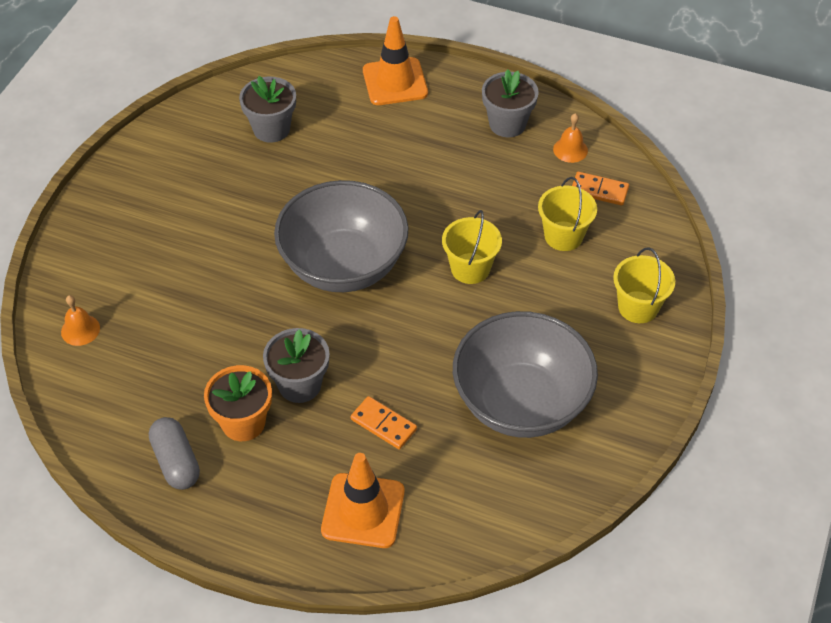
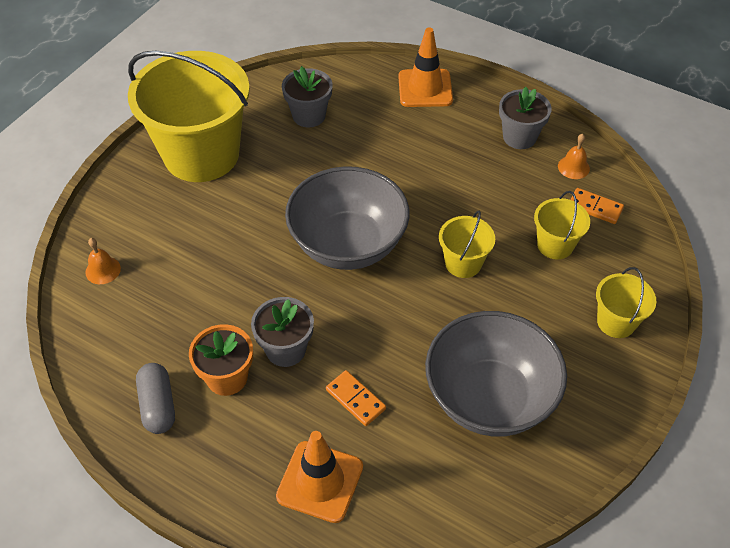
camera: 10 degrees right, 0 degrees up
none -> yellow bucket [128,51,250,182]

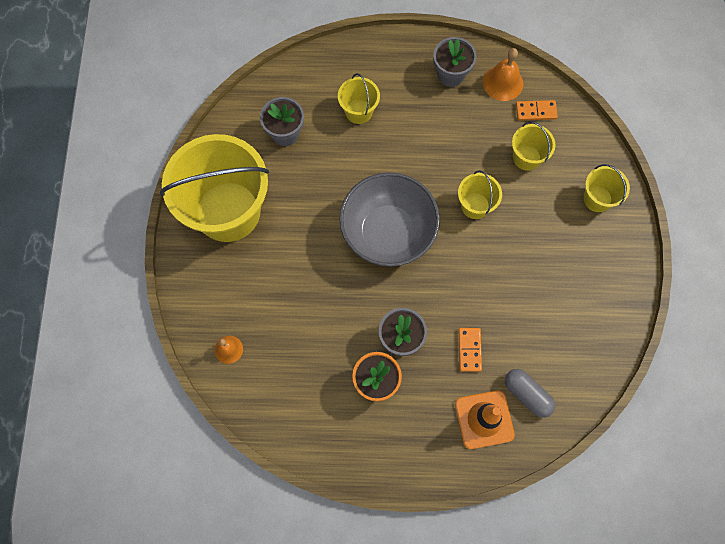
camera: 30 degrees left, 20 degrees up
grey capsule [136,363,175,434] -> grey capsule moved to [505,369,555,418]
orange domino [326,370,386,426] -> orange domino turned 75 degrees clockwise [459,328,482,372]
orange traffic cone [398,27,453,107] -> none
grey bowl [425,311,567,437] -> none
orange bell [558,134,590,179] -> orange bell [483,48,523,101], size x1.58
none -> yellow bucket [338,73,380,124]

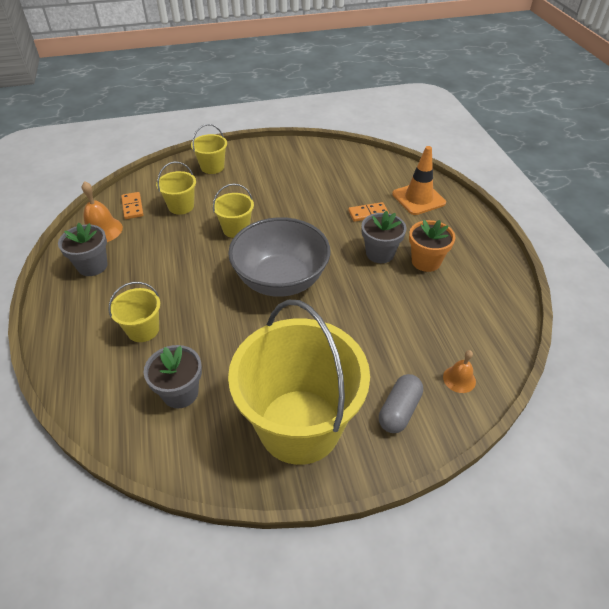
camera: 105 degrees left, 25 degrees down
grey capsule [505,369,555,418] -> grey capsule moved to [379,374,423,433]

